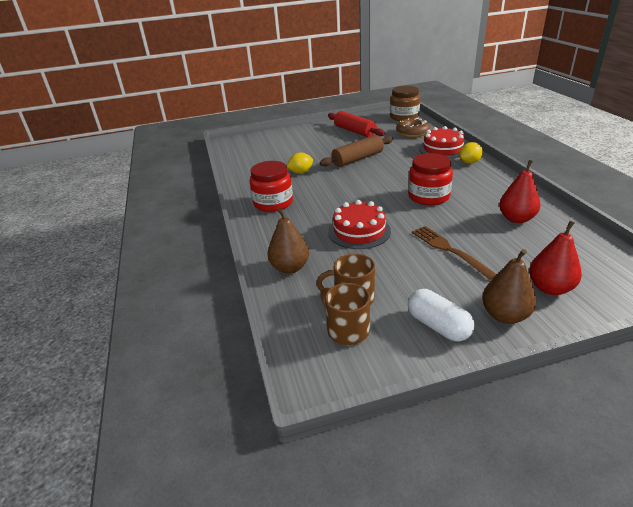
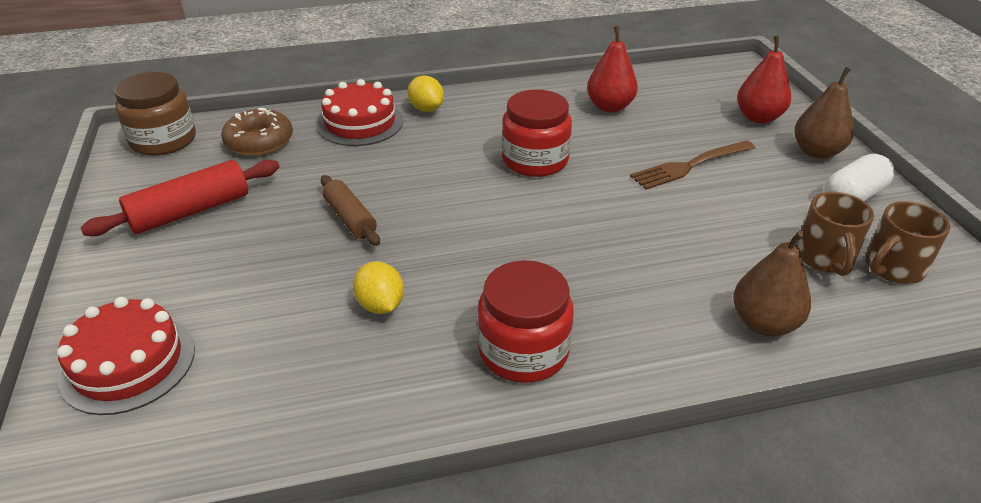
camera: 90 degrees left, 5 degrees up
brown rolling pin [320,135,393,167] -> brown rolling pin [321,175,380,246], size x0.66
red cake [328,200,391,249] -> red cake moved to [57,297,195,415]

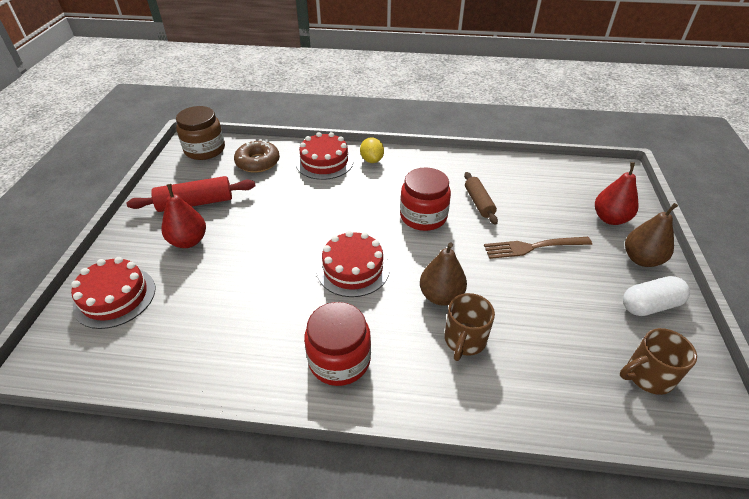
camera: 20 degrees right, 5 degrees up
brown rolling pin [321,175,380,246] -> brown rolling pin moved to [464,172,498,225]
yellow lemon [353,261,404,314] -> none
red pear [587,26,638,112] -> red pear moved to [161,184,206,248]
brown pear [733,230,811,336] -> brown pear moved to [420,242,467,306]
brown mug [797,192,874,276] -> brown mug moved to [444,293,495,361]
none -> red cake [317,231,390,297]

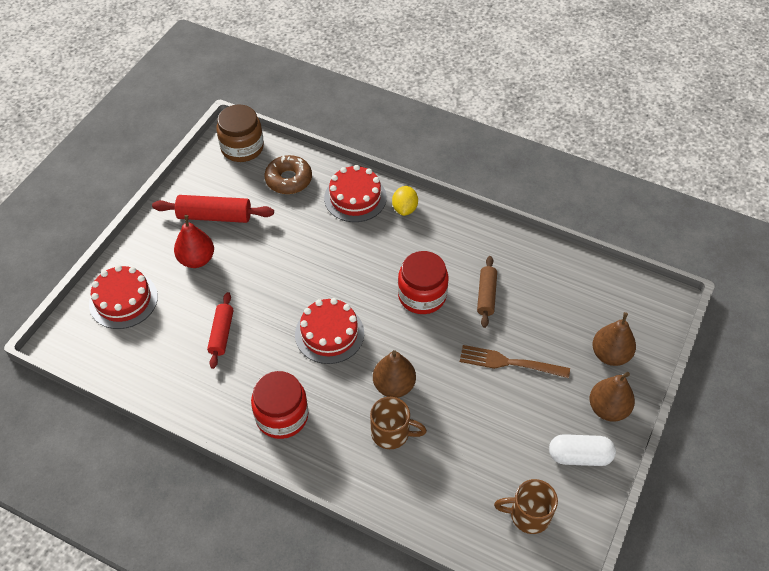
camera: 20 degrees right, 10 degrees up
brown mug [444,293,495,361] -> brown mug turned 120 degrees counterclockwise [370,397,427,449]
red pear [595,162,639,225] -> brown pear [592,312,636,366]
none -> red rolling pin [207,292,233,369]

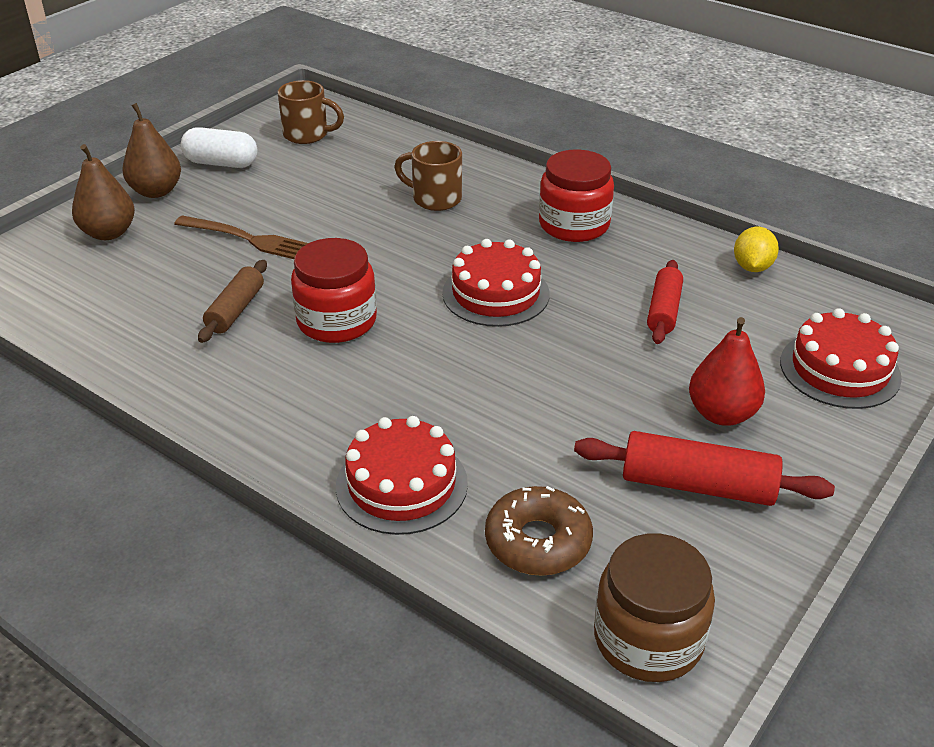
camera: 170 degrees left, 15 degrees down
brown pear [373,350,416,398] -> none
yellow lemon [392,186,418,216] -> yellow lemon moved to [734,227,779,272]

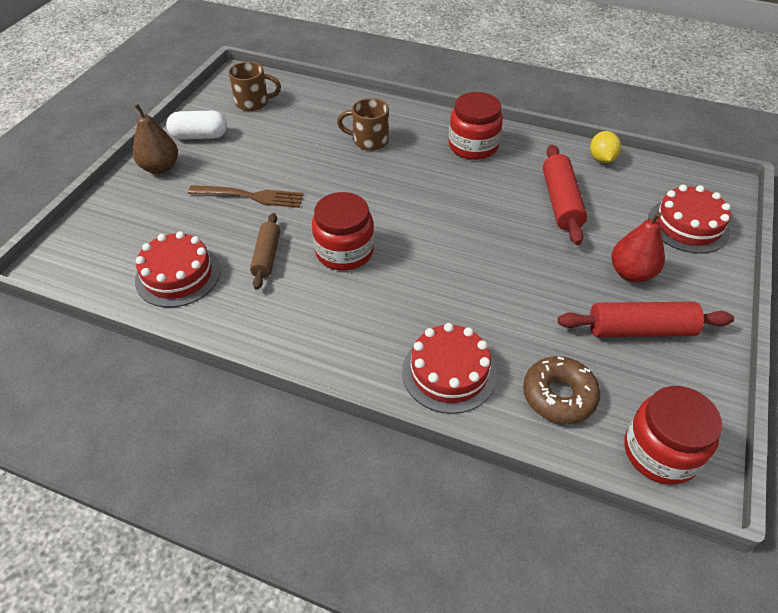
camera: 15 degrees left, 10 degrees up
brown pear [72,144,135,240] -> none
red cake [442,239,550,327] -> red cake moved to [135,231,220,307]
brown jar [594,534,715,682] -> red jar [625,386,722,485]
red rolling pin [647,260,683,344] -> red rolling pin [543,145,587,245], size x1.51

